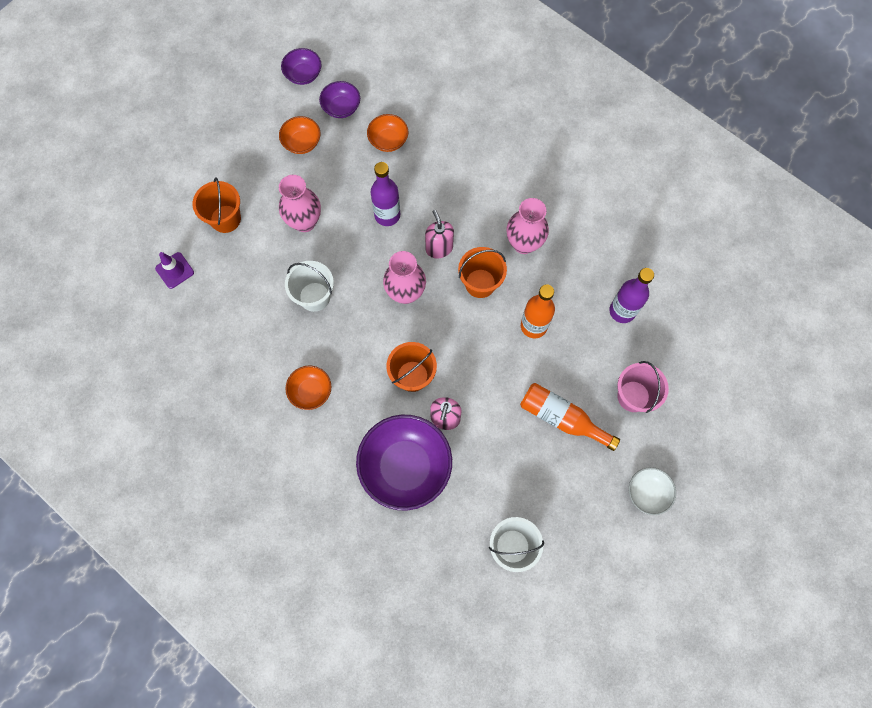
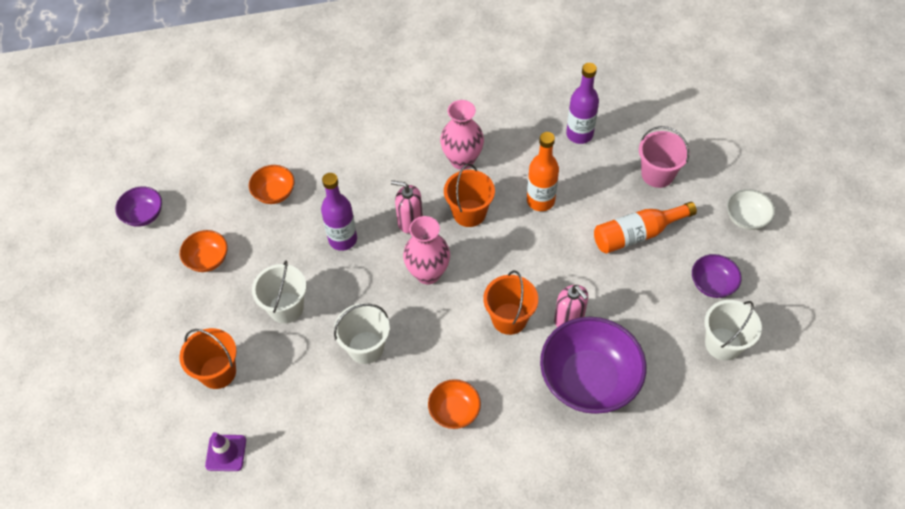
camera: 50 degrees left, 15 degrees down
pink vase [279,175,321,232] -> white bucket [252,260,306,323]
purple bowl [319,81,360,118] -> purple bowl moved to [692,254,742,298]

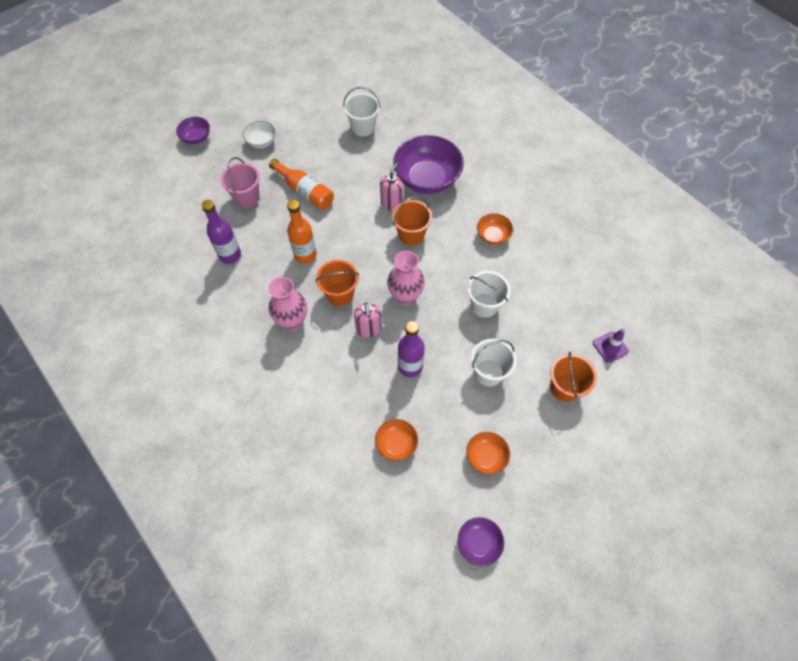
camera: 120 degrees left, 5 degrees up
purple bowl [692,254,742,298] -> purple bowl moved to [176,117,210,144]

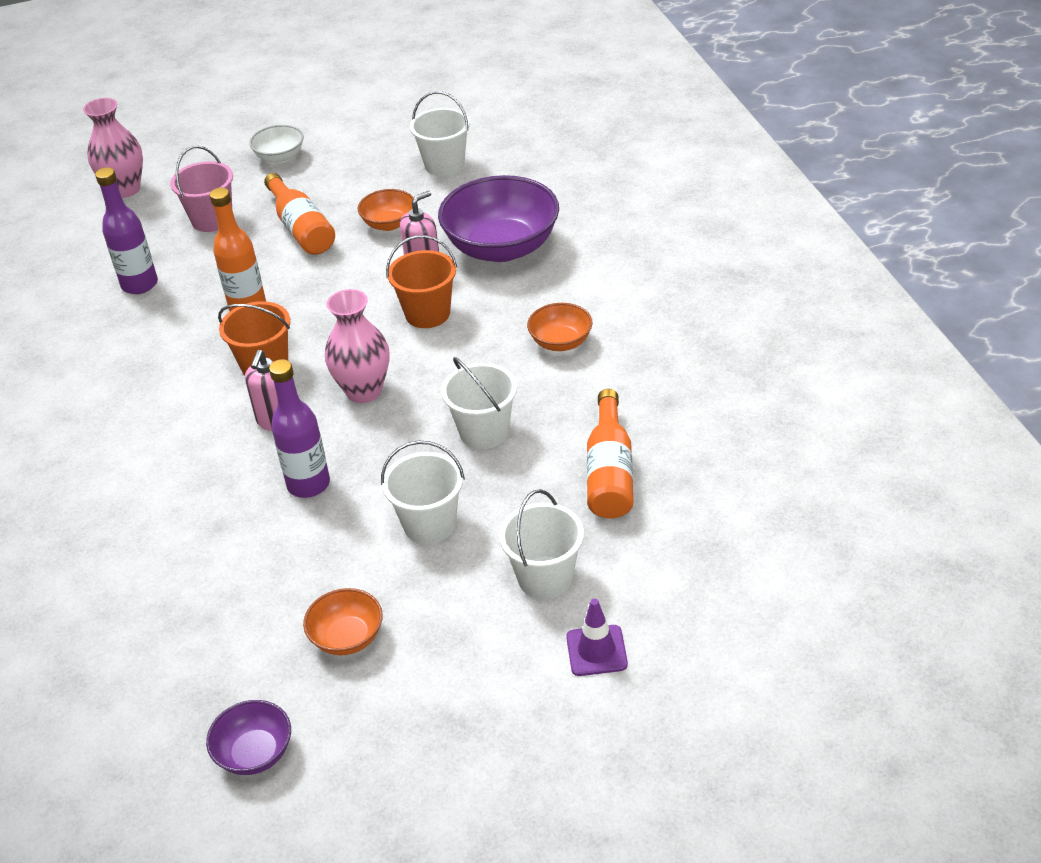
camera: 25 degrees right, 20 degrees down
purple bowl [176,117,210,144] -> none
pink vase [269,277,307,330] -> pink vase moved to [83,98,143,198]
orange bowl [375,419,418,461] -> orange bowl moved to [358,189,414,231]
orange bucket [550,352,597,402] -> white bucket [499,489,584,599]
purple traffic cone [593,329,629,363] -> purple traffic cone moved to [566,599,628,676]
none -> orange bottle [587,389,634,519]

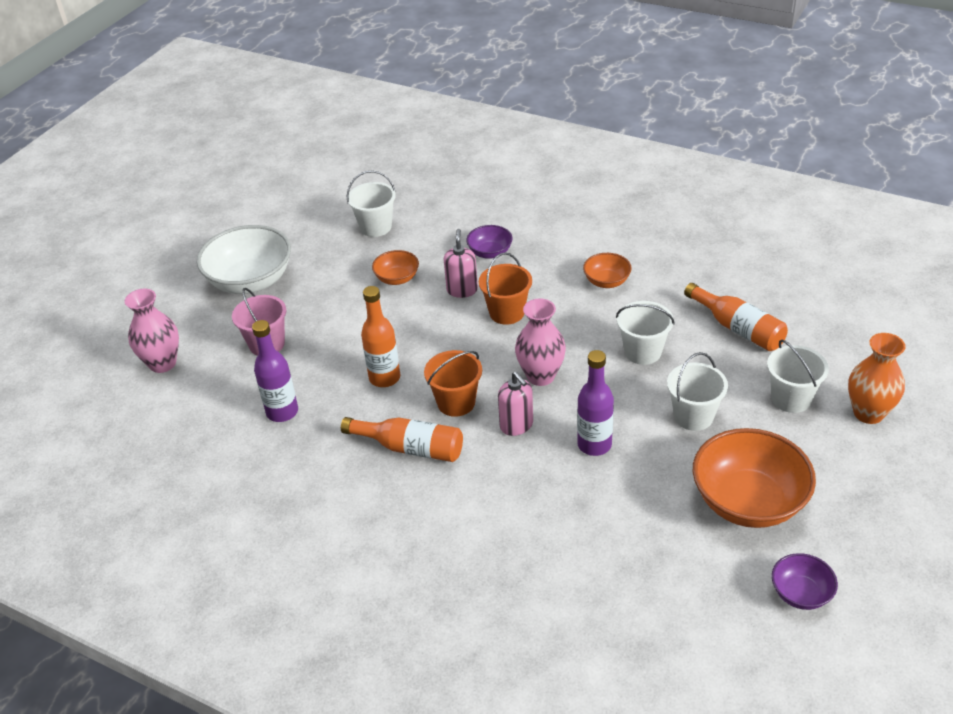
camera: 45 degrees left, 0 degrees up
white bowl [249,125,304,163] -> white bowl [197,225,291,294], size x2.00
orange bottle [264,173,335,255] -> orange bottle moved to [341,417,463,462]
orange bowl [303,588,383,655] -> orange bowl [693,428,816,528], size x2.00
purple bowl [438,175,559,262] -> purple bowl [466,225,513,259], size x0.50
purple traffic cone [566,599,628,676] -> orange vase [848,333,906,424]

